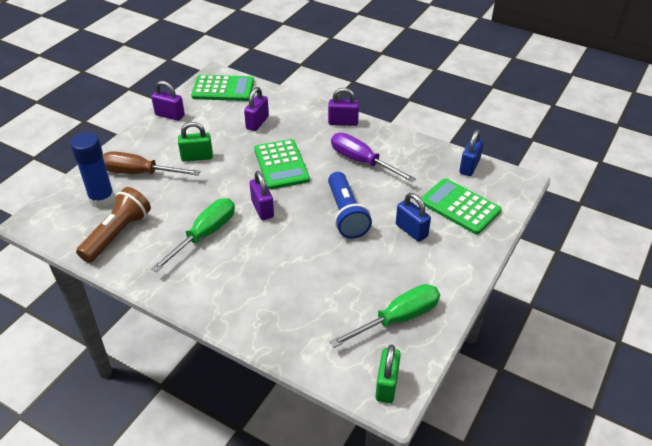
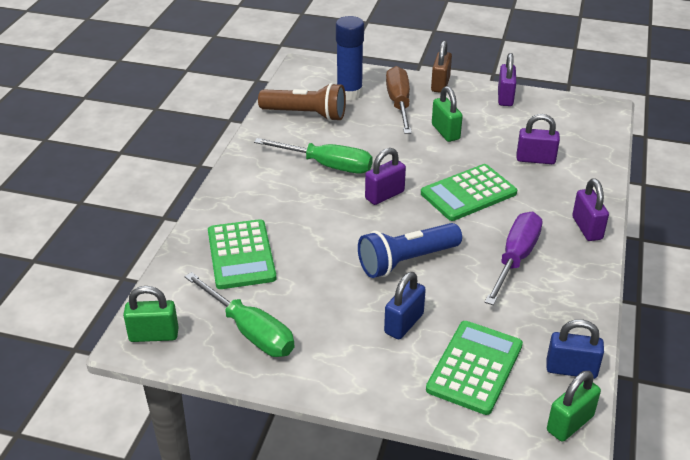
camera: 75 degrees right, 5 degrees down
green calculator [191,75,254,101] -> green calculator moved to [208,219,276,289]
none -> brown padlock [431,40,452,93]
none -> green padlock [547,371,601,442]

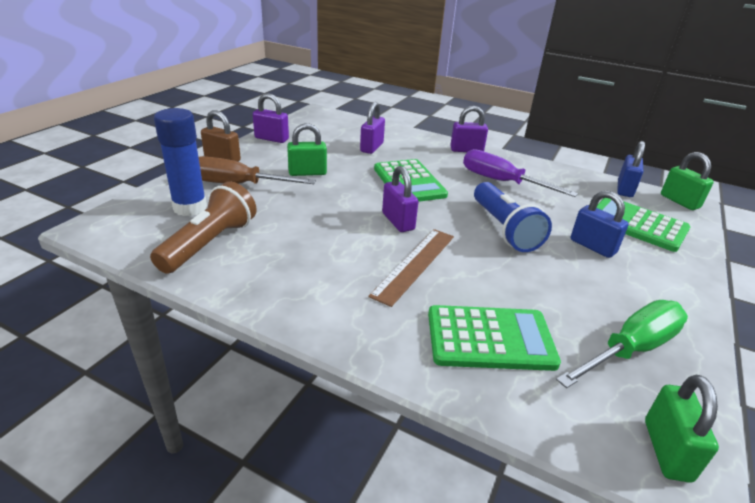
camera: 80 degrees left, 5 degrees down
green screwdriver [254,138,372,174] -> none
none -> brown ruler [368,229,454,307]

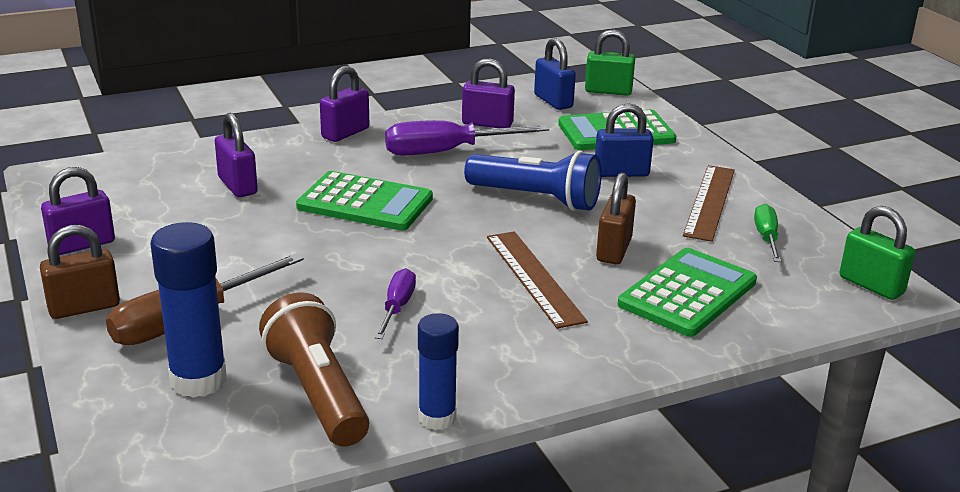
camera: 50 degrees left, 5 degrees down
green padlock [287,123,327,176] -> none
purple padlock [382,166,418,232] -> purple padlock moved to [462,58,515,128]
green screwdriver [556,300,688,388] -> green screwdriver [754,204,781,262], size x0.56
none -> purple screwdriver [375,268,416,339]
none -> blue glue stick [418,313,459,430]
none -> brown padlock [596,172,636,264]
none -> brown ruler [683,165,735,242]

